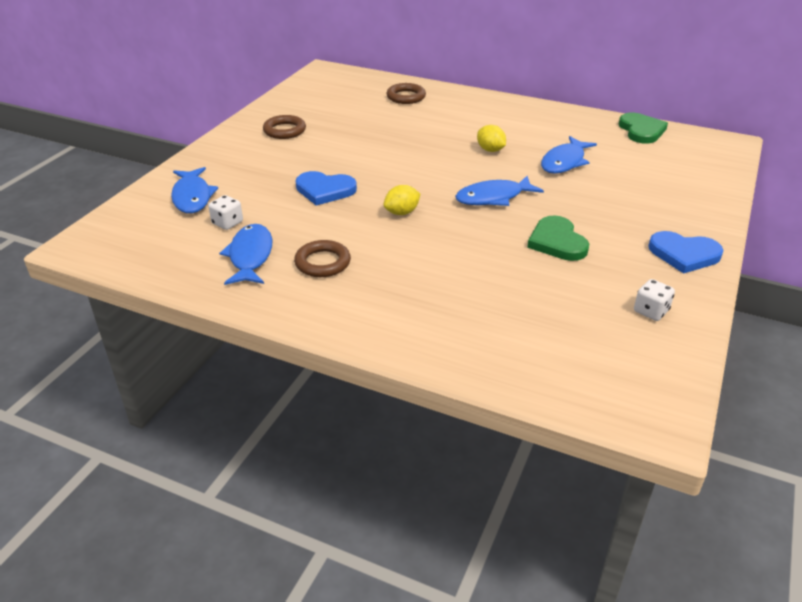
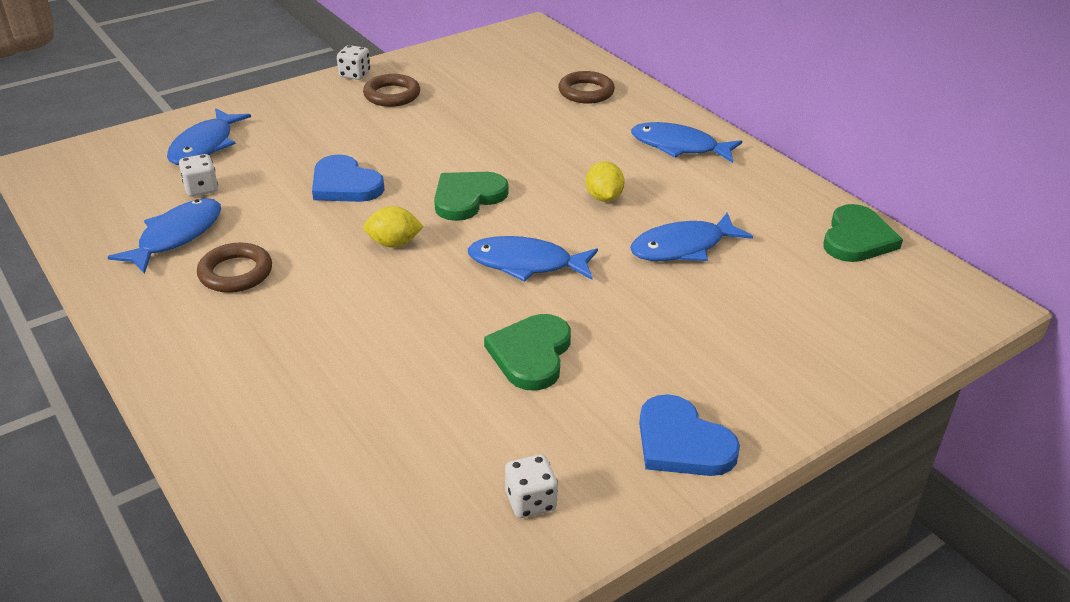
camera: 30 degrees right, 0 degrees up
none -> white dice [337,45,370,80]
none -> green heart [434,172,509,221]
none -> blue fish [631,122,742,163]

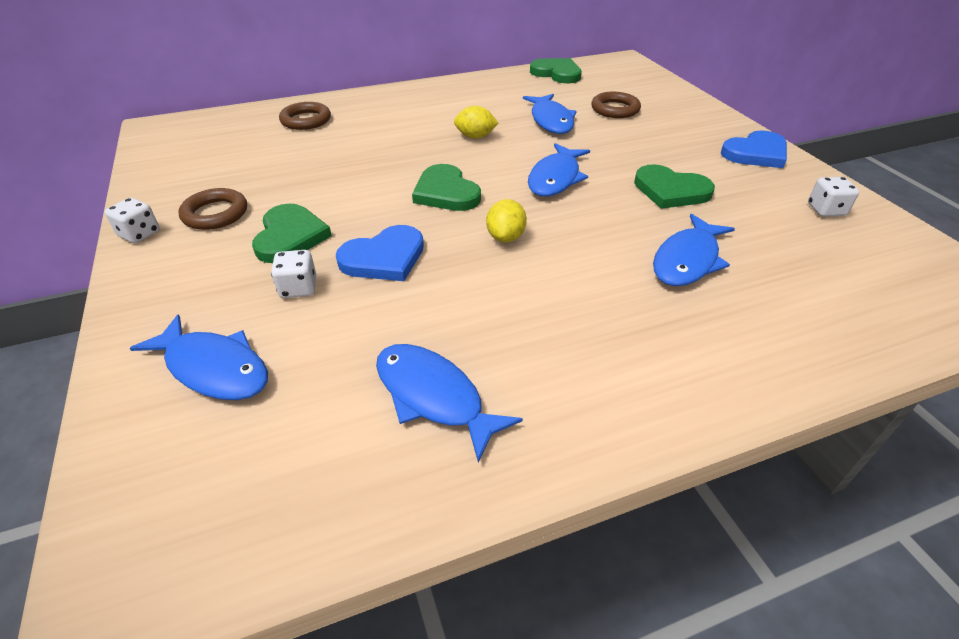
camera: 75 degrees left, 5 degrees up
white dice [179,154,218,197] -> white dice moved to [271,250,316,298]
brown ring [197,243,272,293] -> brown ring moved to [591,92,641,118]
blue fish [631,122,742,163] -> blue fish moved to [653,214,735,286]
none -> green heart [252,203,332,263]

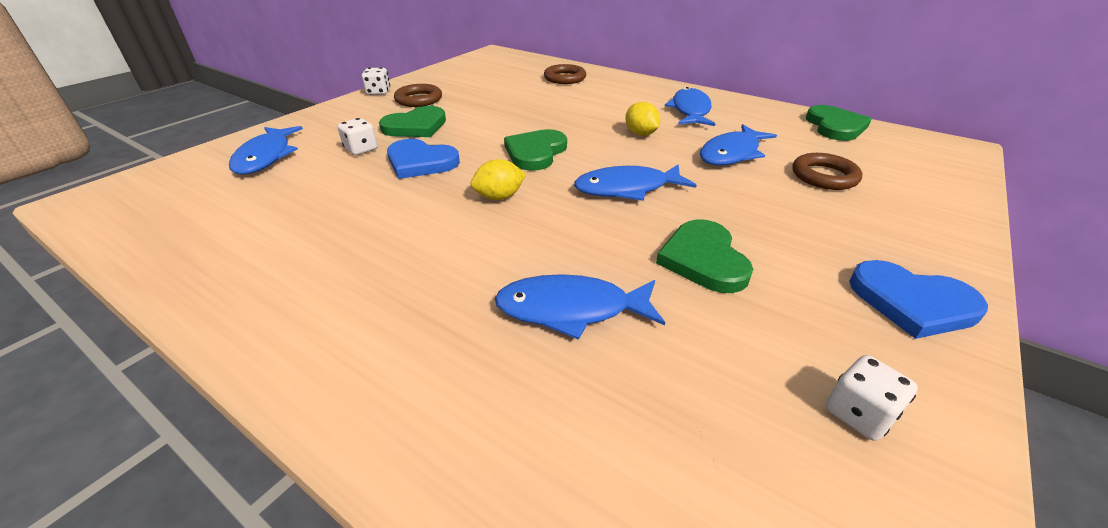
camera: 55 degrees right, 5 degrees down
blue fish [376,344,523,463] -> blue fish moved to [665,87,715,126]

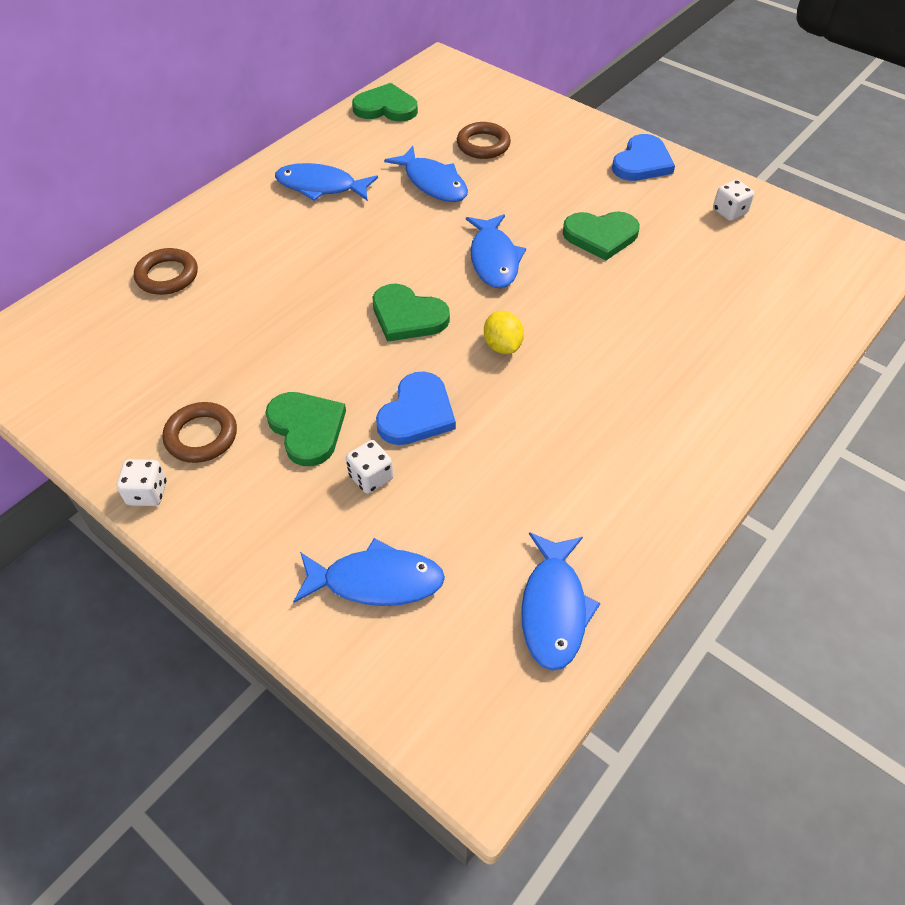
camera: 85 degrees left, 15 degrees up
blue fish [495,274,665,340] -> blue fish moved to [521,532,601,671]
yellow lemon [625,102,660,136] -> none

